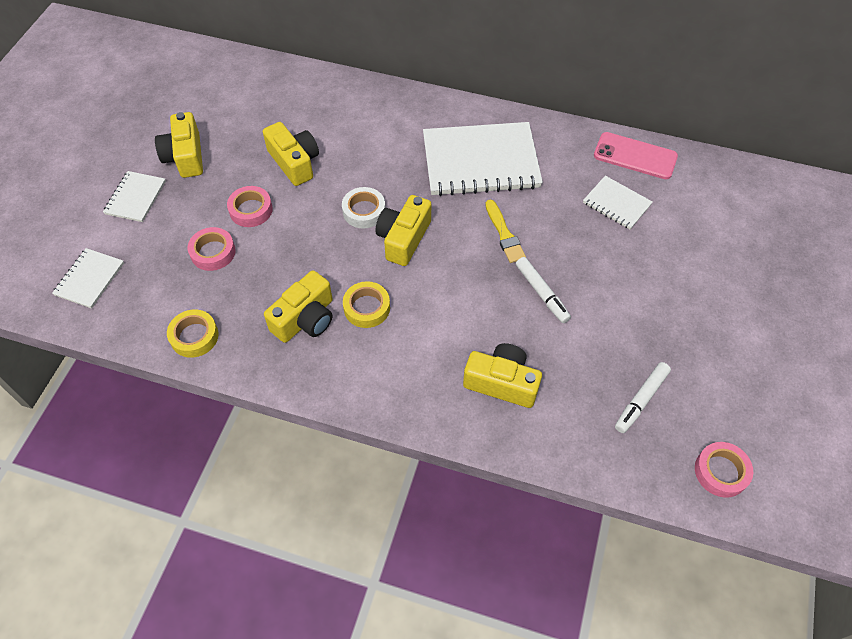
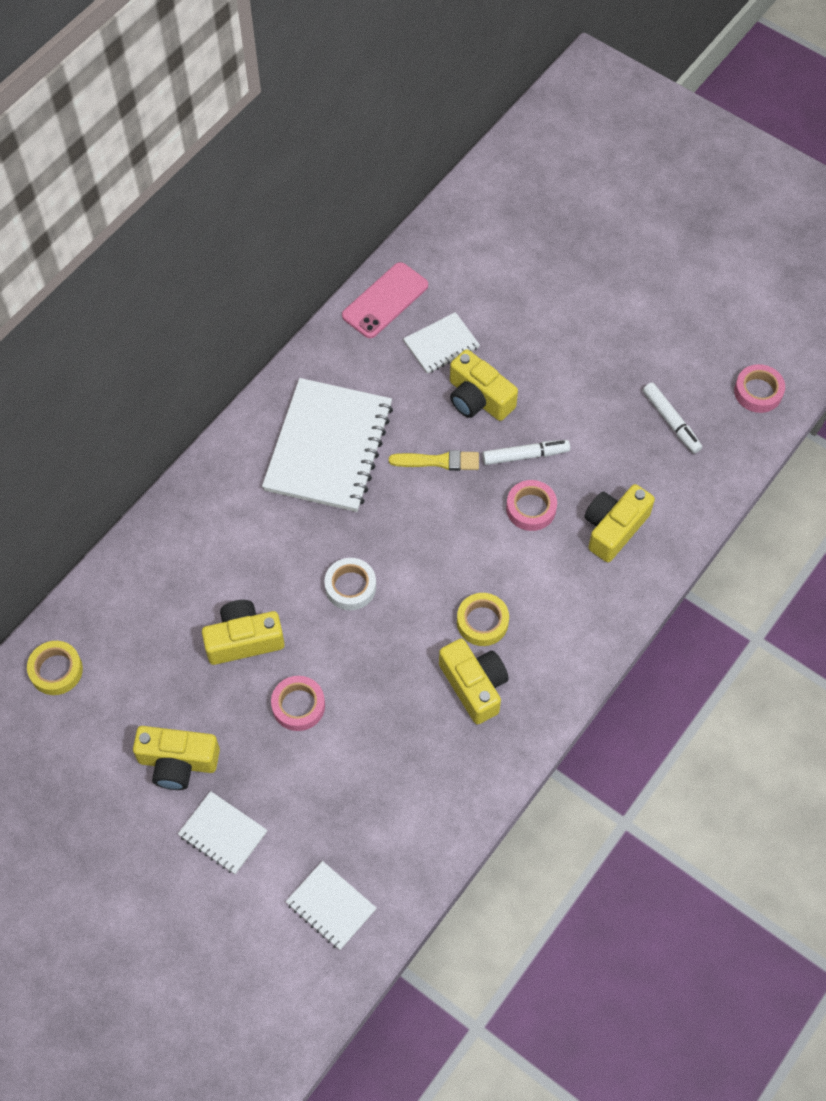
camera: 70 degrees left, 5 degrees up
yellow tape [167,310,219,358] -> yellow tape moved to [27,641,83,695]
pink tape [188,227,236,271] -> pink tape moved to [506,480,557,531]
yellow camera [376,195,431,266] -> yellow camera moved to [450,349,518,421]

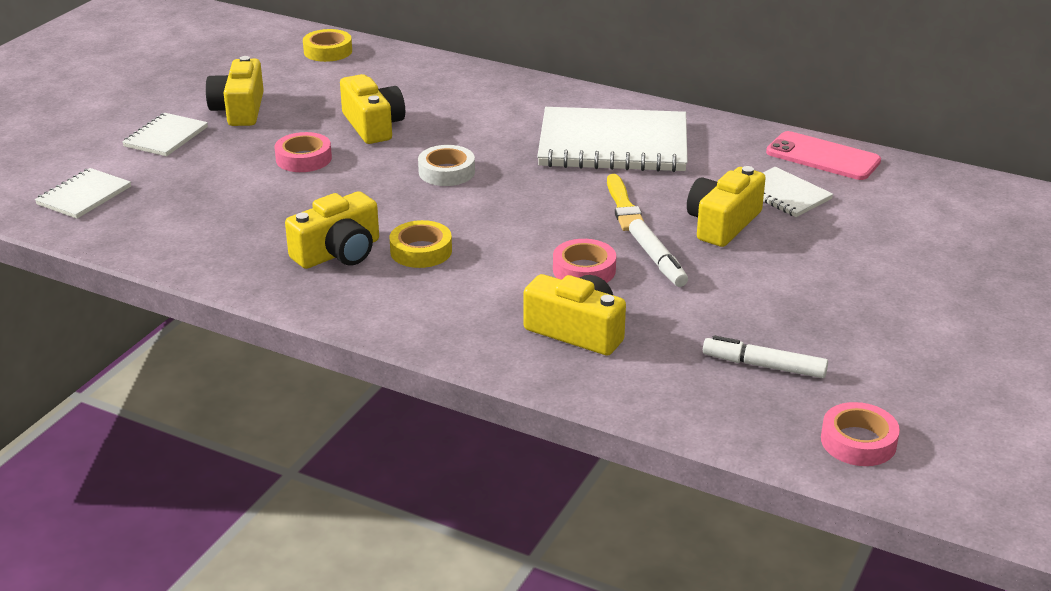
camera: 80 degrees right, 30 degrees down
white marker [643,383,702,453] -> white marker turned 60 degrees clockwise [703,335,828,378]

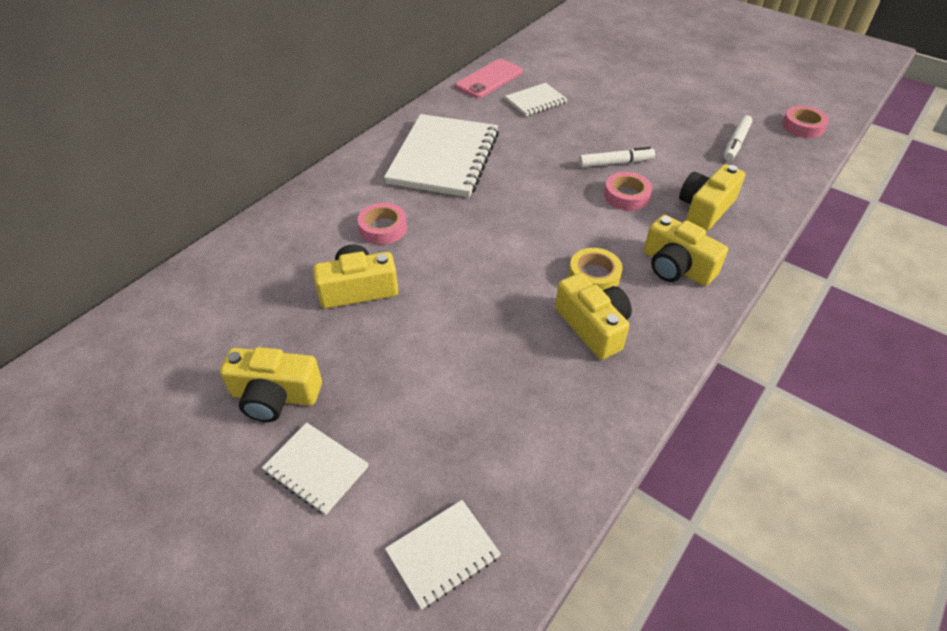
camera: 80 degrees left, 15 degrees up
white notebook [35,168,131,219] -> white notebook turned 75 degrees counterclockwise [385,500,501,610]
pink tape [274,132,332,172] -> pink tape moved to [358,203,407,245]
yellow tape [303,29,352,62] -> none
white tape [418,145,475,186] -> none
yellow brush [607,174,644,231] -> none
yellow camera [687,166,766,247] -> yellow camera moved to [644,215,728,286]

